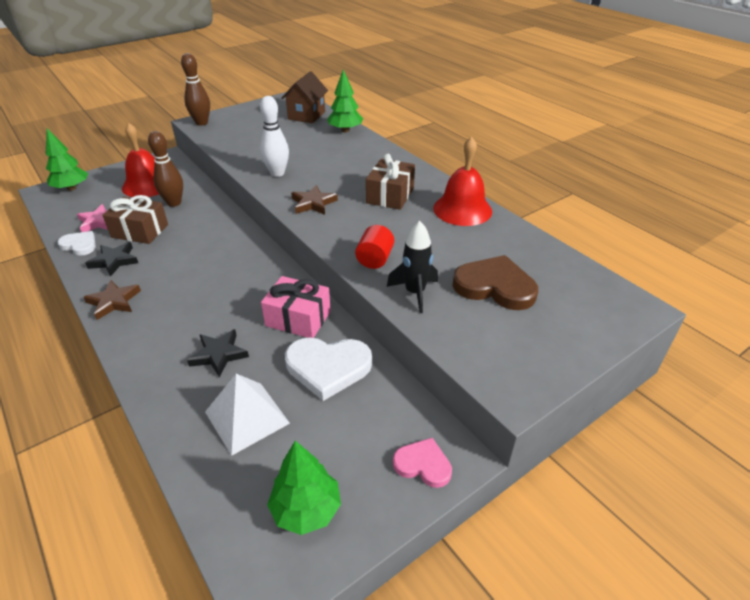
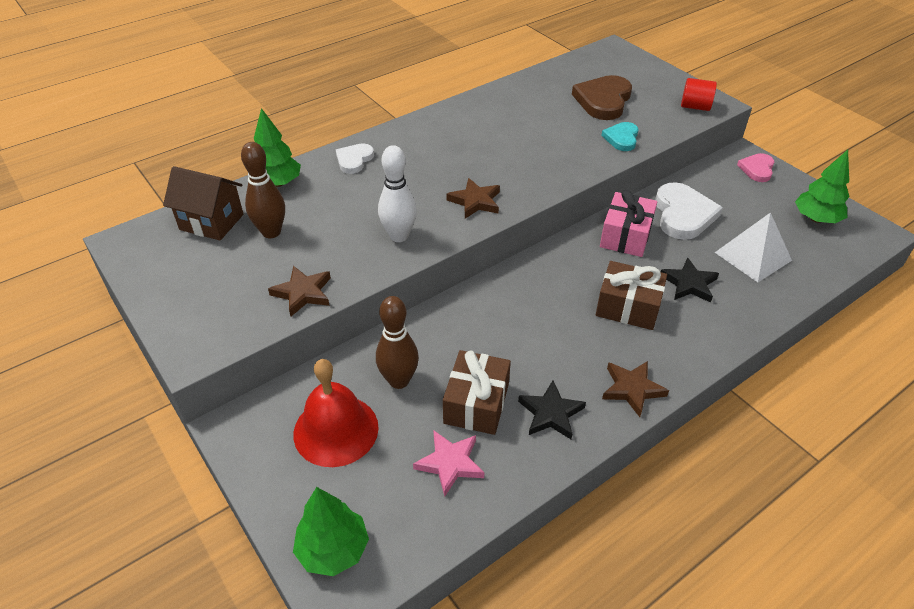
camera: 90 degrees left, 5 degrees up
white heart [58,231,96,256] -> white heart moved to [336,143,374,174]
brown bowling pin [181,53,210,126] -> brown bowling pin moved to [241,142,285,238]
red cylinder [355,225,394,269] -> red cylinder moved to [681,78,717,111]
brown gift [366,154,415,210] -> brown gift moved to [596,261,667,330]
black rocket [387,221,438,313] -> turquoise heart [601,122,638,151]
red bell [433,136,492,226] -> none
none -> brown star [268,266,331,316]

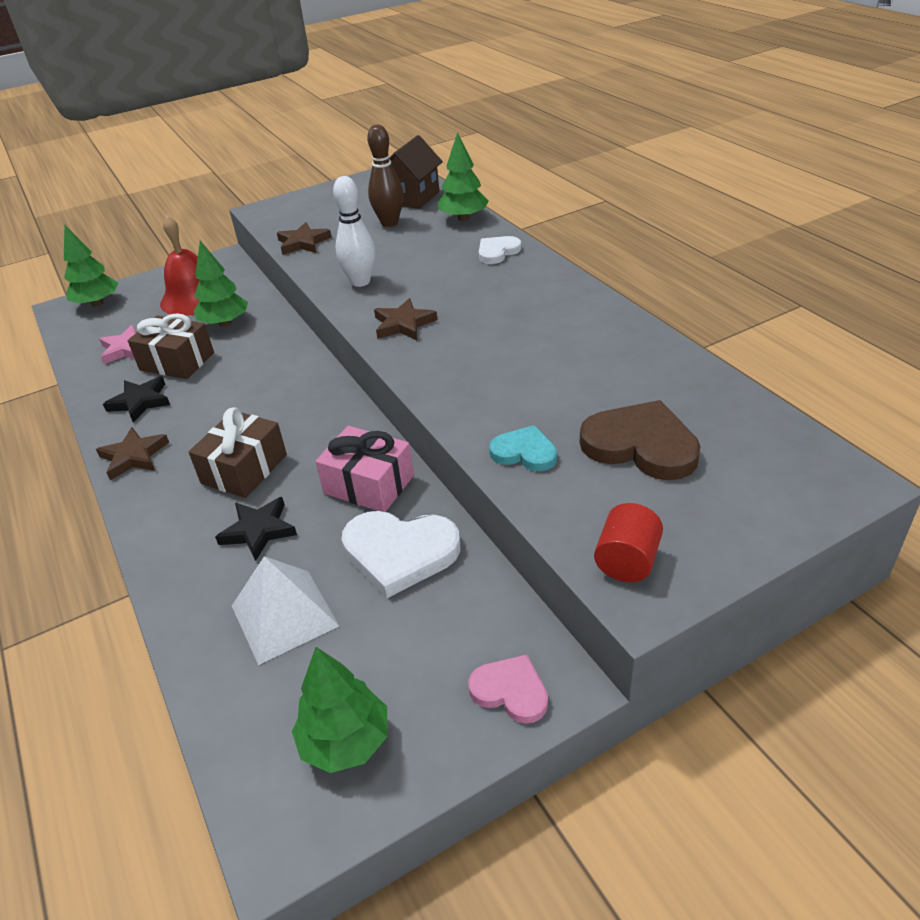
camera: 100 degrees right, 5 degrees down
white heart [336,143,374,174] -> white heart turned 75 degrees counterclockwise [479,236,521,264]
brown bowling pin [376,296,419,389] -> green tree [194,241,248,327]

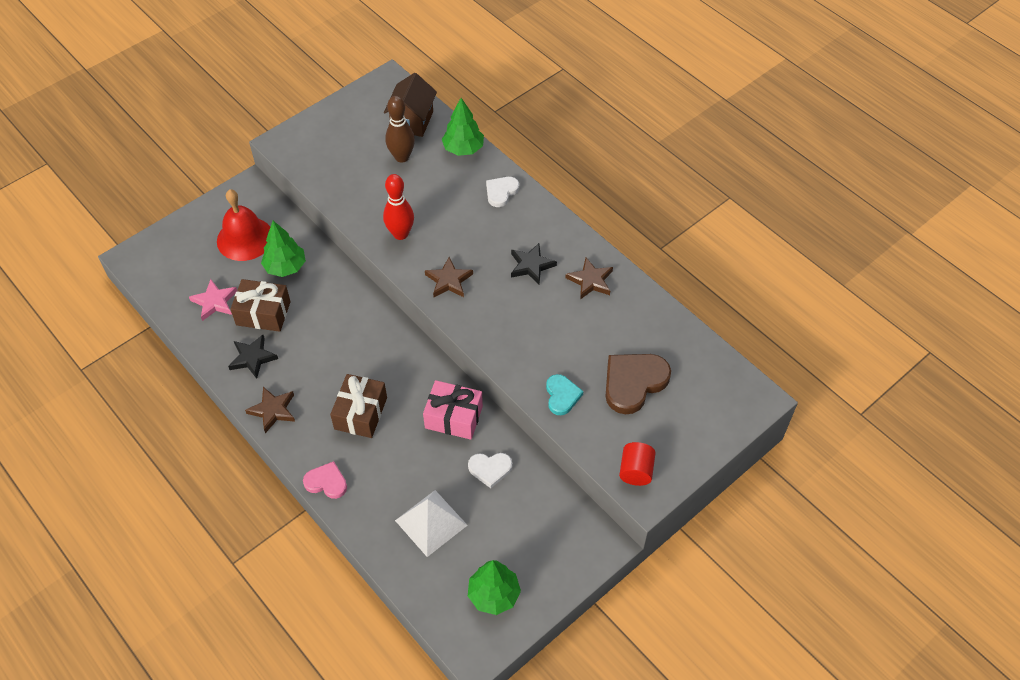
camera: 15 degrees left, 15 degrees up
green tree [64,225,118,307] -> none
black star [215,497,297,561] -> black star moved to [511,243,557,285]
brown star [277,222,332,255] -> brown star moved to [565,258,613,300]
white bowling pin [333,176,375,287] -> red bowling pin [383,174,414,240]
white heart [342,511,460,598] -> white heart [468,453,512,488], size x0.58
pink heart [468,654,548,724] -> pink heart moved to [303,461,347,499]
turquoise heart [489,425,557,471] -> turquoise heart turned 75 degrees clockwise [546,374,584,415]
brown heart [580,400,701,480] -> brown heart turned 60 degrees counterclockwise [605,354,671,414]

